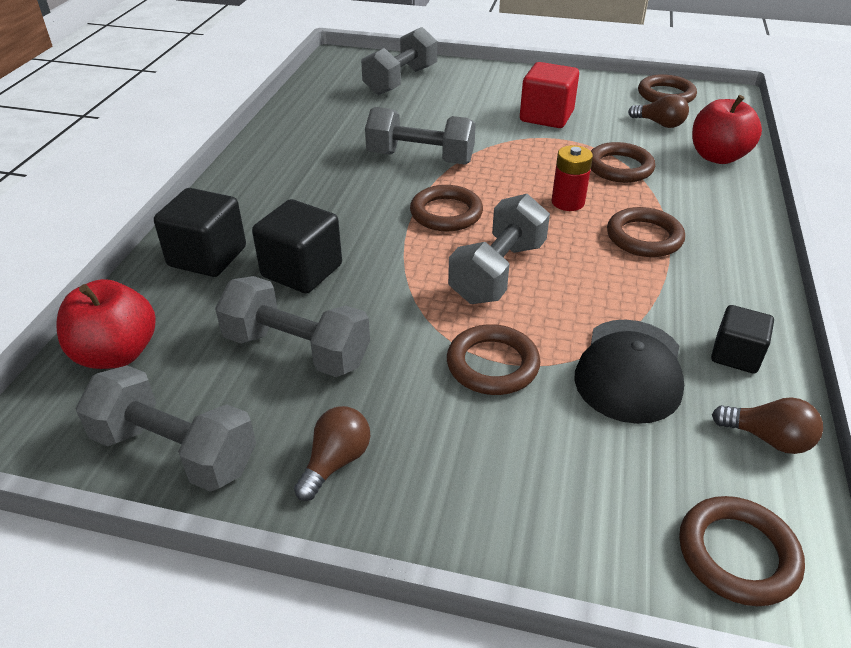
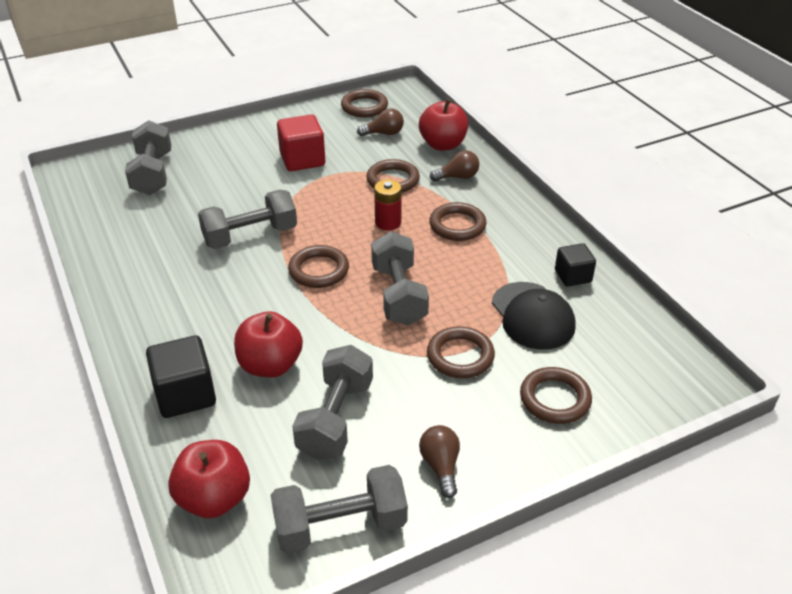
camera: 40 degrees left, 0 degrees up
grey dumbbell [215,276,370,377] -> grey dumbbell turned 60 degrees counterclockwise [292,345,373,460]
black cube [252,199,342,294] -> red apple [234,311,303,377]
brown ring [679,496,805,606] -> brown ring moved to [520,367,592,424]
brown light bulb [712,397,823,454] -> brown light bulb moved to [430,150,479,181]

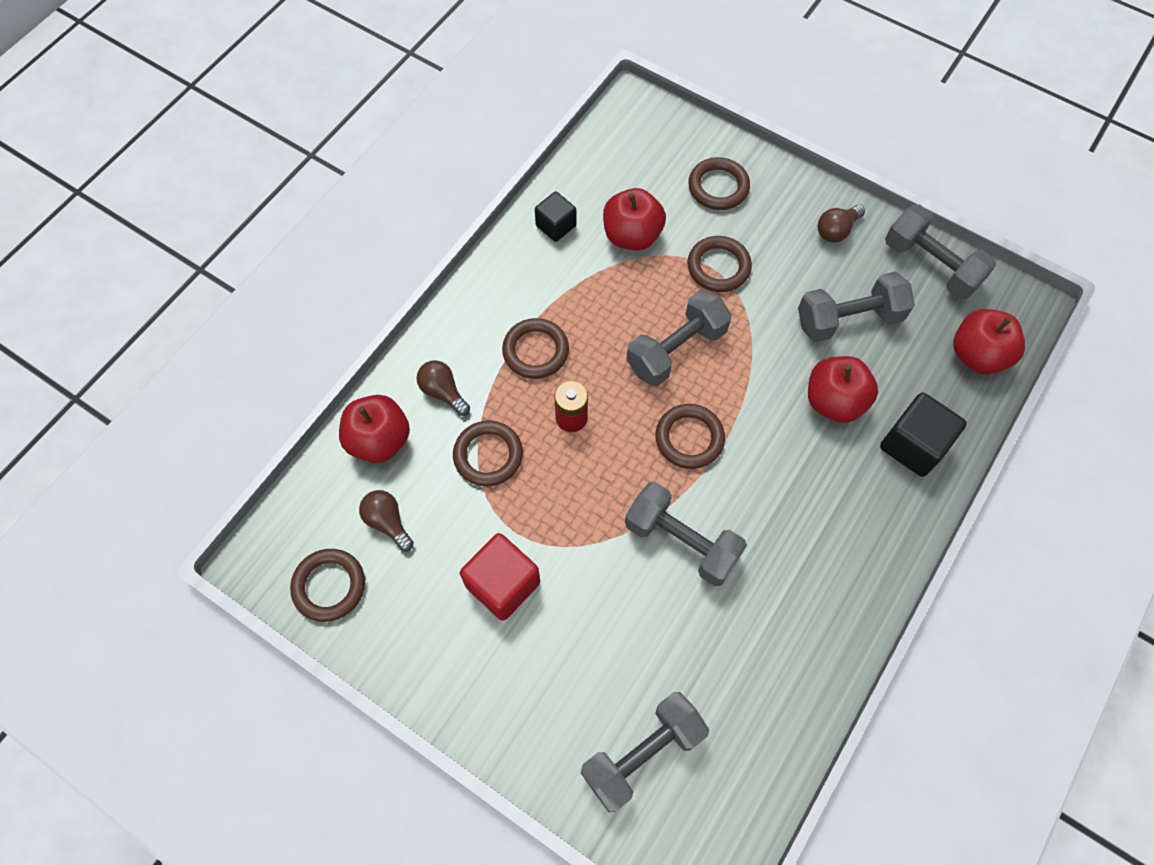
camera: 120 degrees left, 25 degrees up
black cap [492,282,576,350] -> red apple [603,188,666,251]

